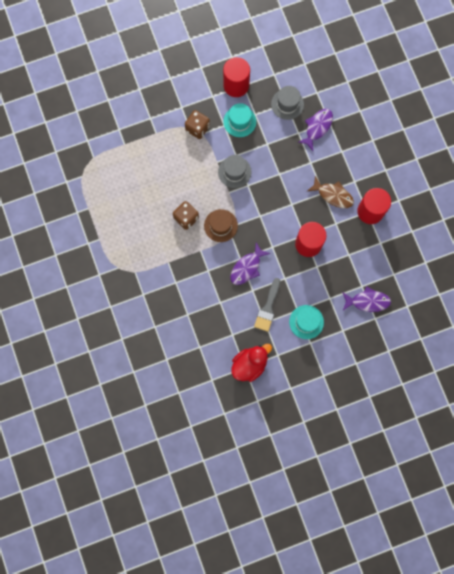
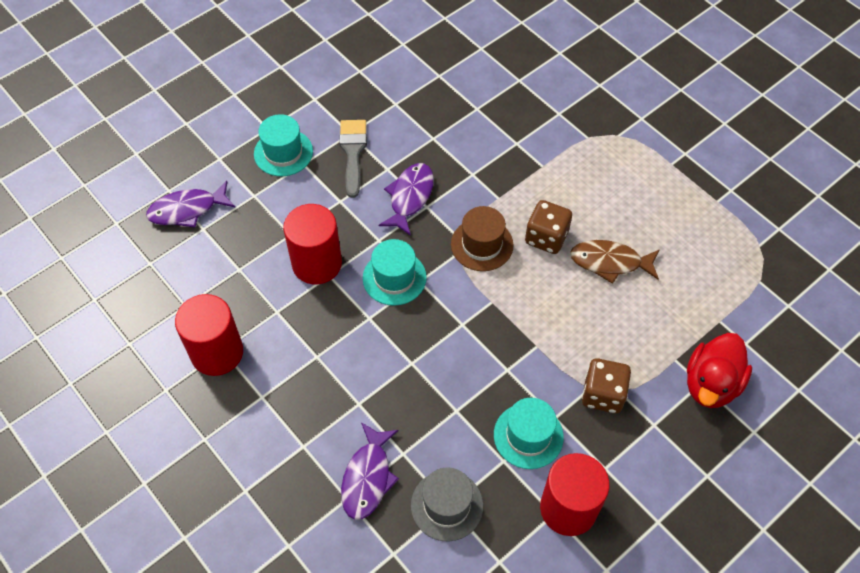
camera: 160 degrees right, 20 degrees down
grey hat [218,155,252,188] -> none
red duck [231,344,272,382] -> red duck moved to [687,333,752,408]
brown fish [307,176,354,208] -> brown fish moved to [570,240,660,284]
none -> turquoise hat [363,239,427,306]

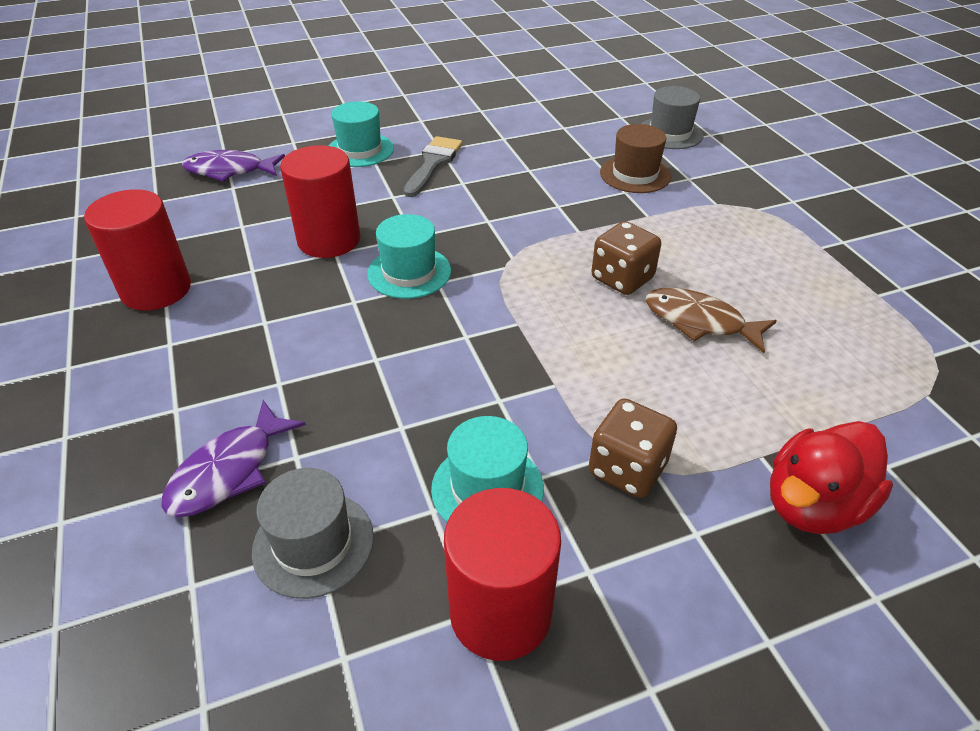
camera: 20 degrees right, 15 degrees down
purple fish [379,163,434,236] -> none
brown hat [451,206,514,271] -> brown hat moved to [600,124,671,193]
none -> grey hat [641,86,704,149]

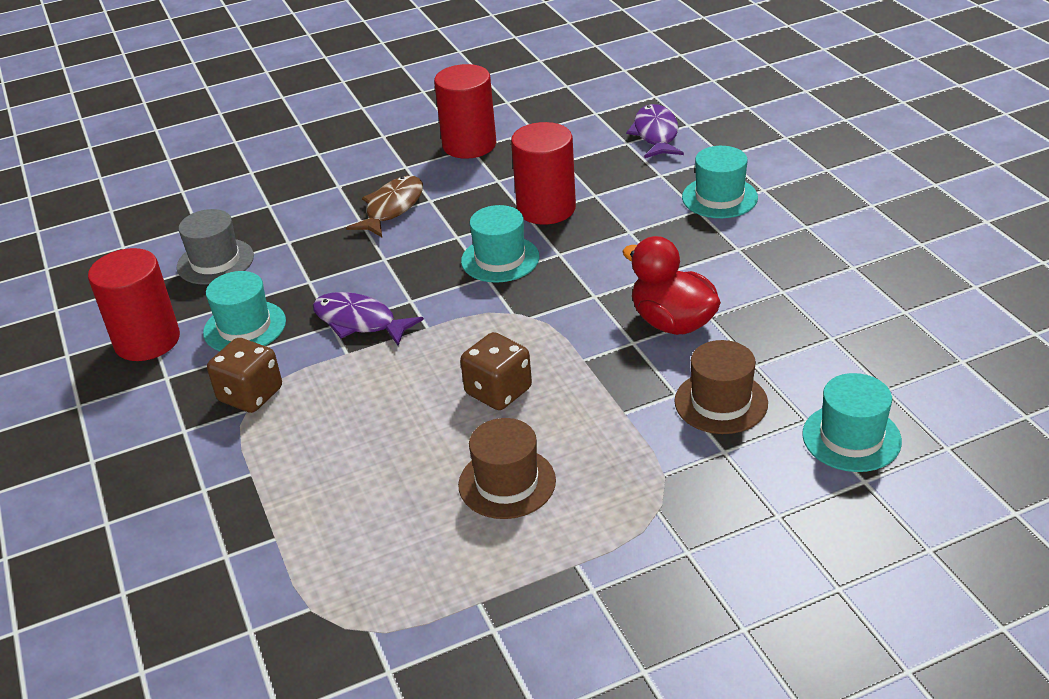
camera: 90 degrees right, 5 degrees down
purple fish [161,400,306,517] -> purple fish moved to [313,292,424,346]
grey brush [404,136,463,197] -> none
grey hat [641,86,704,149] -> turquoise hat [802,373,902,472]
brown fish [646,288,777,353] -> brown fish moved to [346,176,423,237]
red duck [770,421,893,534] -> red duck moved to [623,236,721,335]
none -> brown hat [458,418,556,519]

